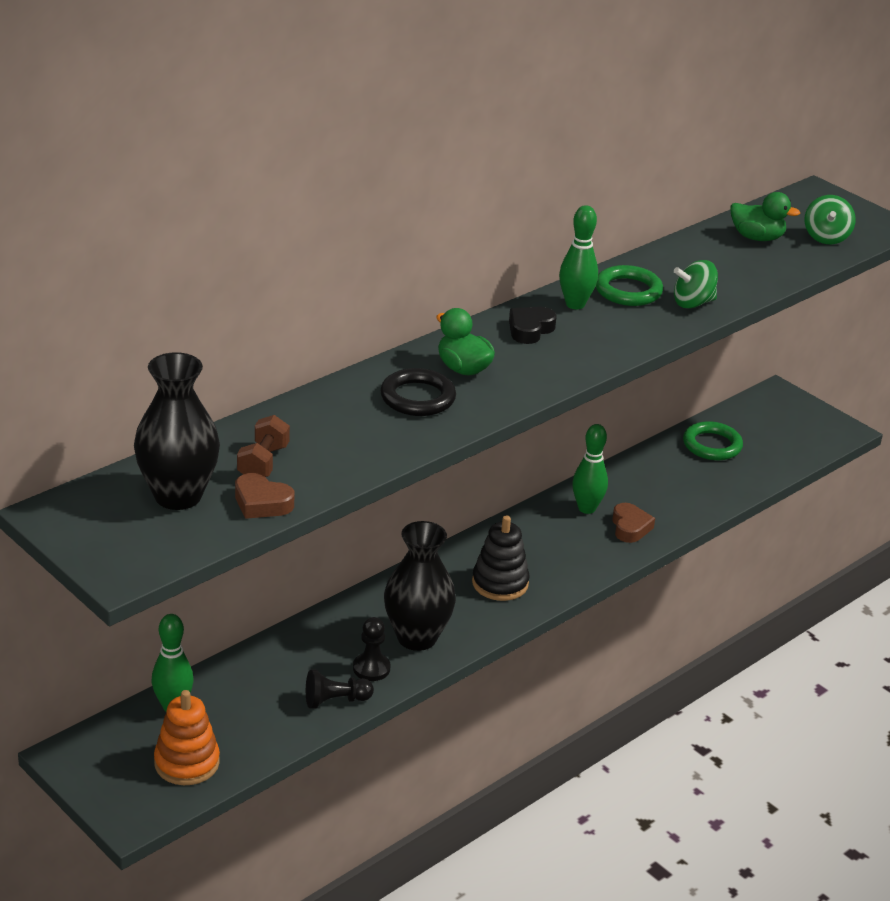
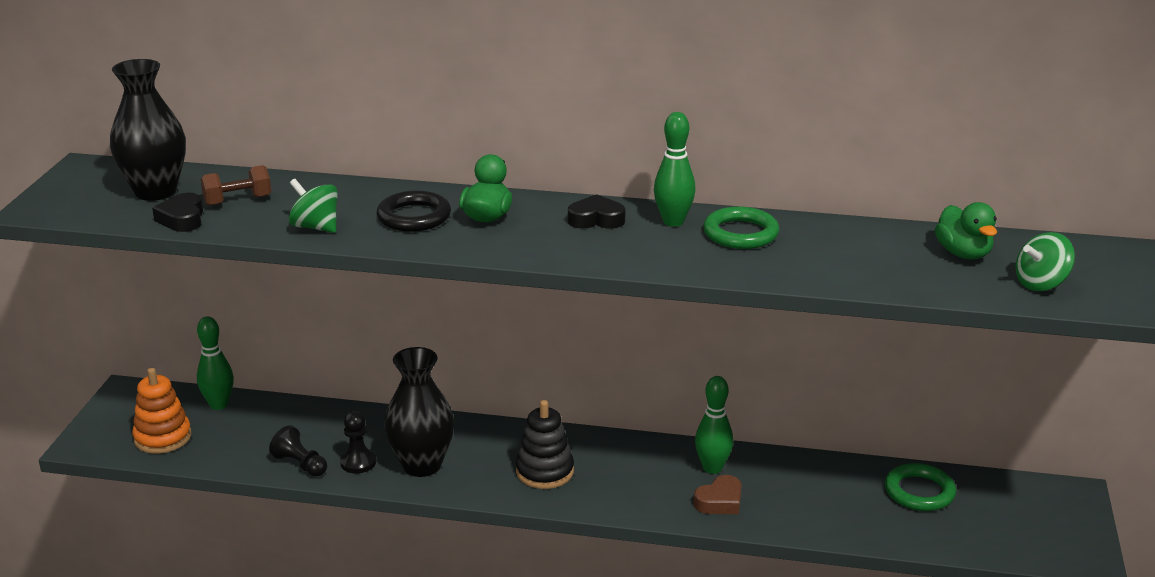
camera: 55 degrees right, 5 degrees down
brown heart [235,473,294,519] -> black heart [152,193,203,232]
green spinning top [674,260,718,309] -> green spinning top moved to [289,179,338,233]

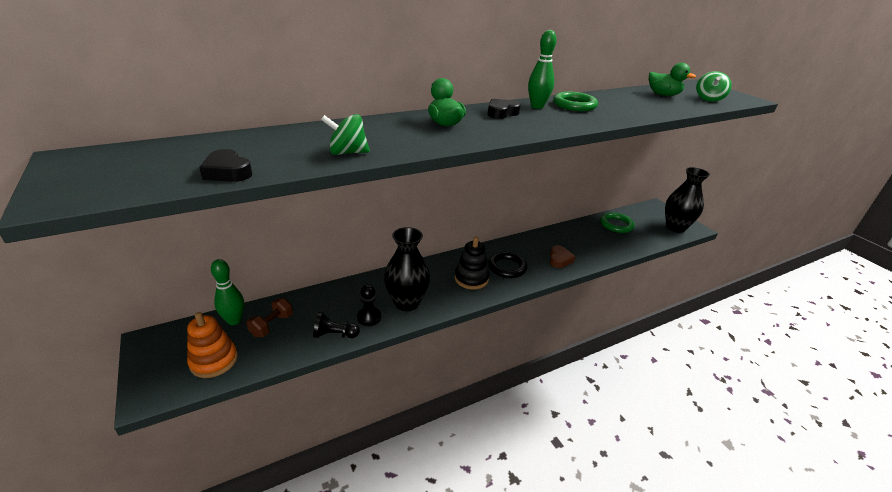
camera: 40 degrees left, 5 degrees up
black vase [110,59,186,201] -> black vase moved to [665,167,710,233]
brown dumbbell [201,165,271,206] -> brown dumbbell moved to [247,298,293,337]
black ring [377,191,451,232] -> black ring moved to [488,252,527,278]
green bowling pin [695,376,733,474] -> none

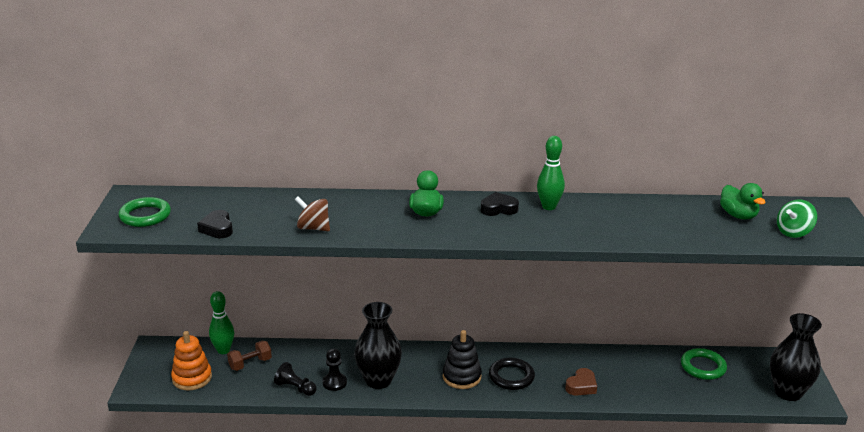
camera: 30 degrees right, 5 degrees down
green spinning top [321,114,370,155] -> brown spinning top [295,196,330,231]
green ring [553,92,598,111] -> green ring moved to [119,197,171,227]

